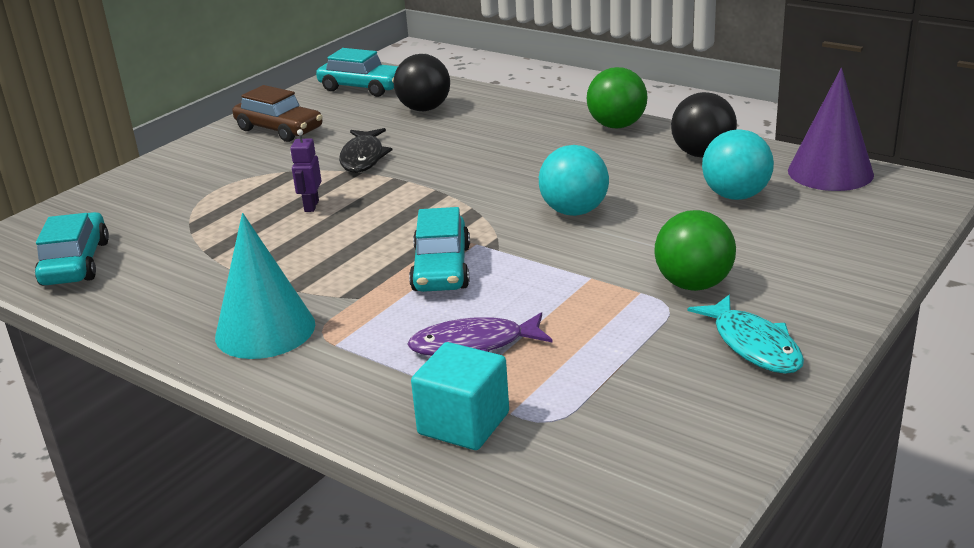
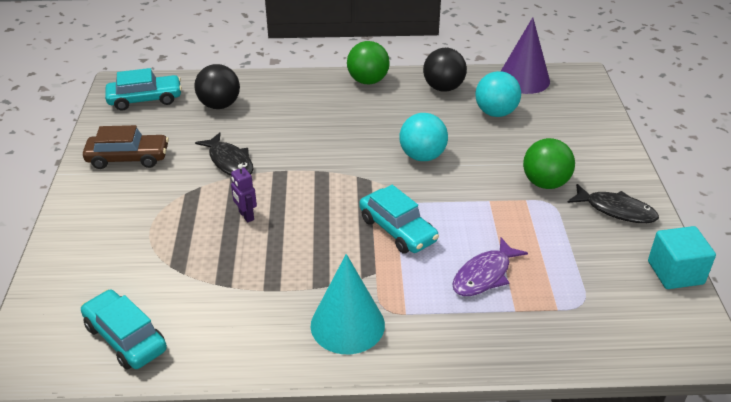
camera: 40 degrees left, 10 degrees up
turquoise cube [411,342,509,450] -> turquoise cube moved to [648,226,716,289]
turquoise fish [688,295,804,374] -> black fish [567,184,659,223]

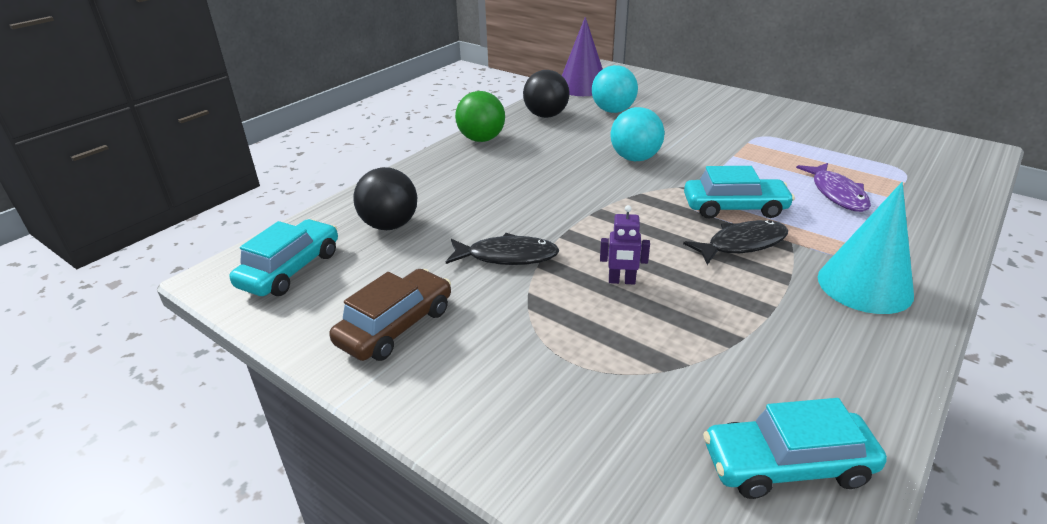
camera: 50 degrees left, 5 degrees down
green ball [523,138,575,189] -> none
black fish [567,184,659,223] -> black fish moved to [683,220,788,265]
turquoise cube [648,226,716,289] -> none

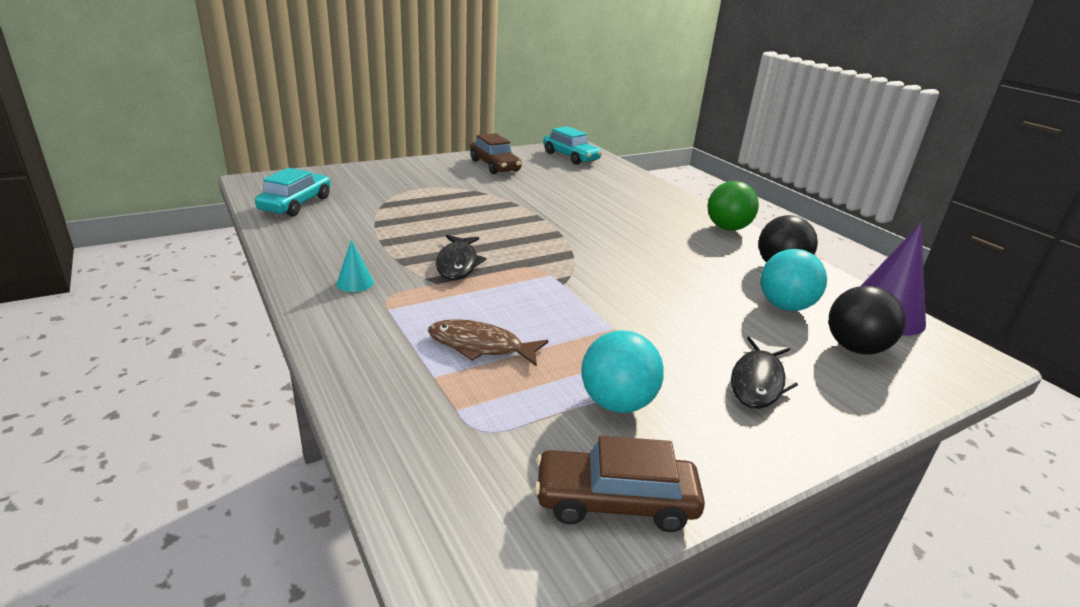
camera: 110 degrees right, 5 degrees down
black ball [353,167,417,230] -> black ball moved to [829,286,906,355]
black fish [446,233,559,265] -> black fish moved to [731,336,798,409]
purple robot [600,205,650,285] -> none
turquoise ball [611,107,665,161] -> turquoise ball moved to [581,330,664,413]
turquoise car [684,166,795,219] -> none
purple fish [796,163,871,212] -> brown fish [428,319,548,367]
turquoise cone [818,182,914,314] -> turquoise cone [337,239,374,292], size x0.47
none -> brown car [535,435,705,532]

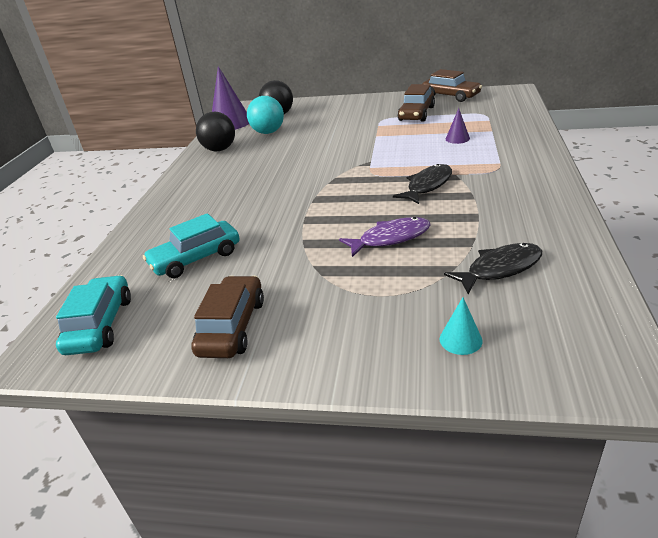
camera: 135 degrees left, 5 degrees up
turquoise car [255,168,331,217] -> turquoise car moved to [143,213,240,278]
turquoise cone [337,239,374,292] -> turquoise cone moved to [440,297,482,355]
brown fish [428,319,548,367] -> purple cone [446,108,470,144]
turquoise ball [581,330,664,413] -> brown car [397,84,435,121]
green ball [708,181,759,231] -> none
black fish [731,336,798,409] -> black fish moved to [444,243,542,294]
none -> purple fish [339,217,431,257]

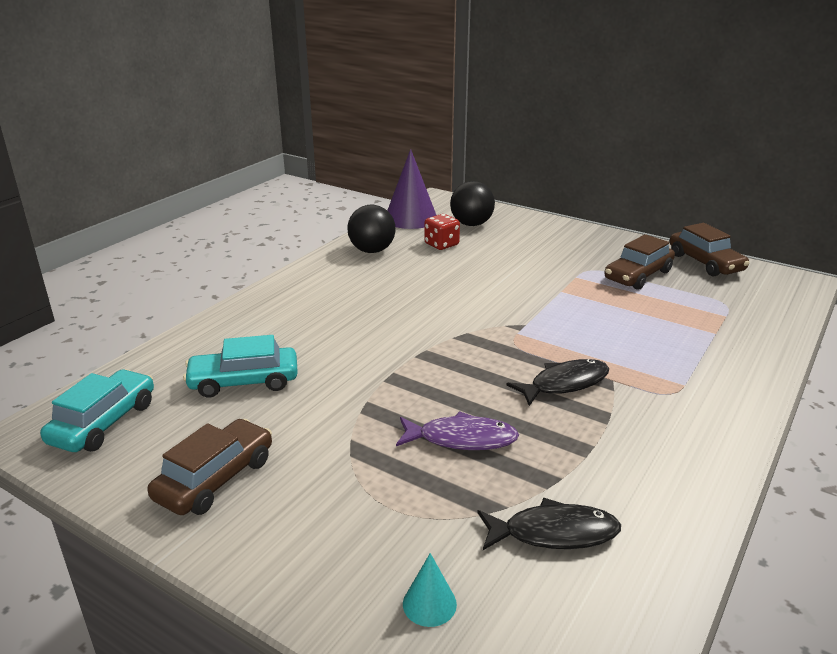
camera: 20 degrees right, 5 degrees down
turquoise ball [247,96,284,134] -> red dice [424,214,460,250]
purple cone [446,108,470,144] -> none

